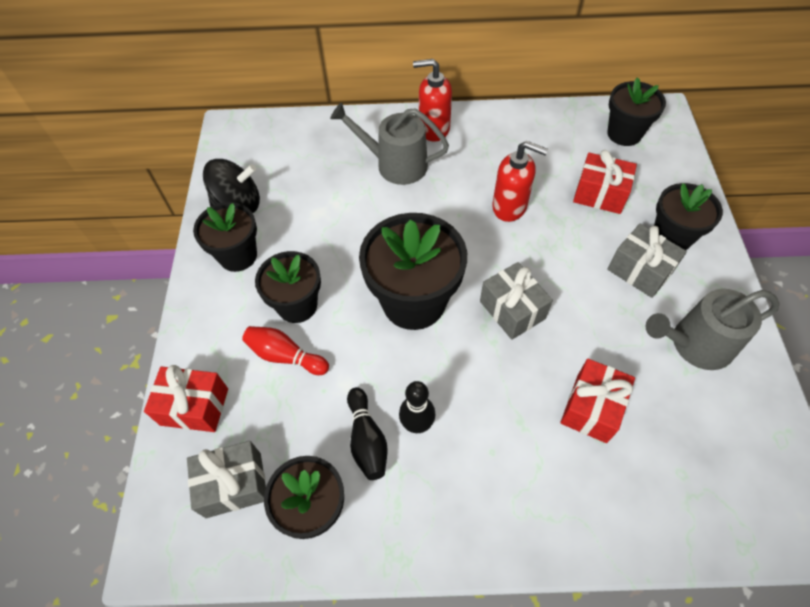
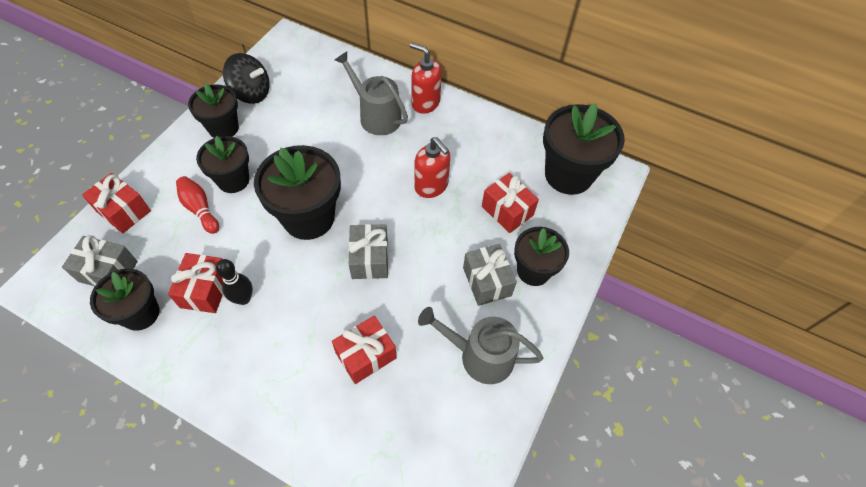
camera: 25 degrees right, 0 degrees up
black bowling pin [347,387,388,480] -> red gift [168,253,223,313]
black flower pot [607,77,666,146] -> black flower pot [543,103,625,195], size x1.58

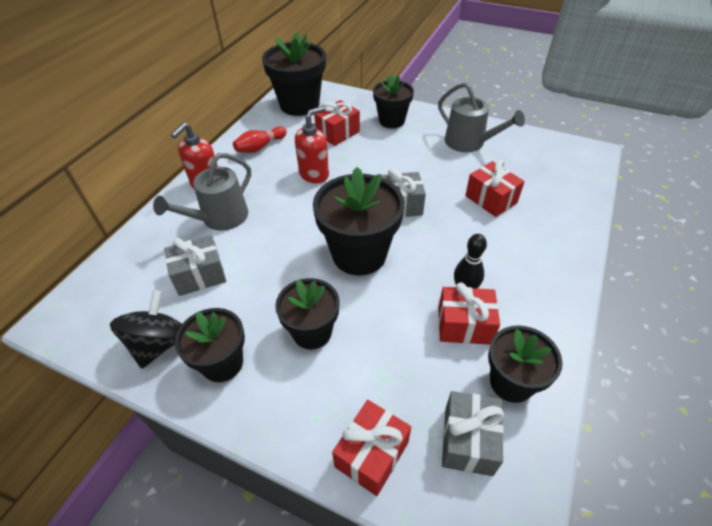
camera: 90 degrees left, 10 degrees down
red bowling pin [176,176,219,234] -> red bowling pin moved to [233,126,287,153]
grey watering can [418,307,543,384] -> grey watering can turned 60 degrees counterclockwise [438,82,525,152]
grey gift [463,244,517,306] -> grey gift moved to [164,235,226,296]

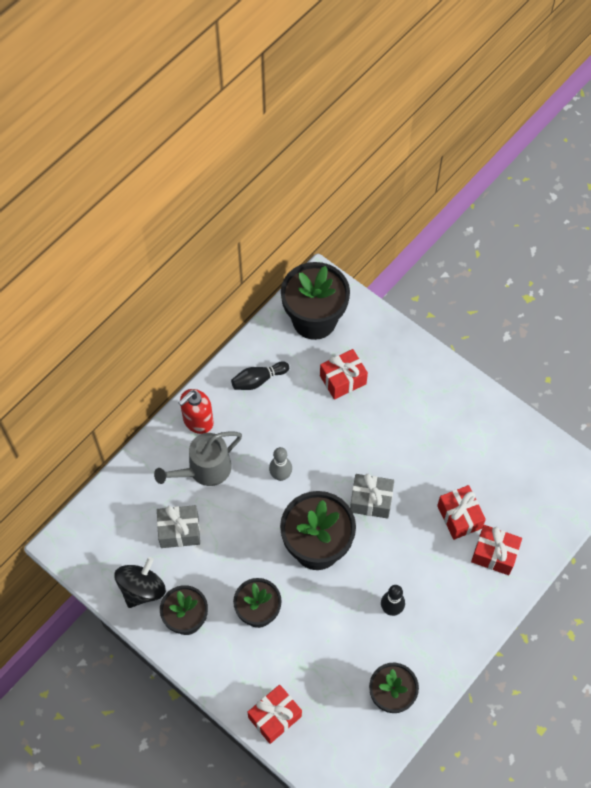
camera: 15 degrees right, 15 degrees up
red bowling pin [233,126,287,153] -> black bowling pin [231,361,289,390]
red soap dispenser [295,106,329,183] -> none
black flower pot [373,75,414,128] -> none
grey watering can [438,82,525,152] -> none
red gift [438,282,500,345] -> red gift moved to [471,525,522,575]
grey gift [442,391,504,476] -> none
none -> grey bowling pin [269,447,292,481]

